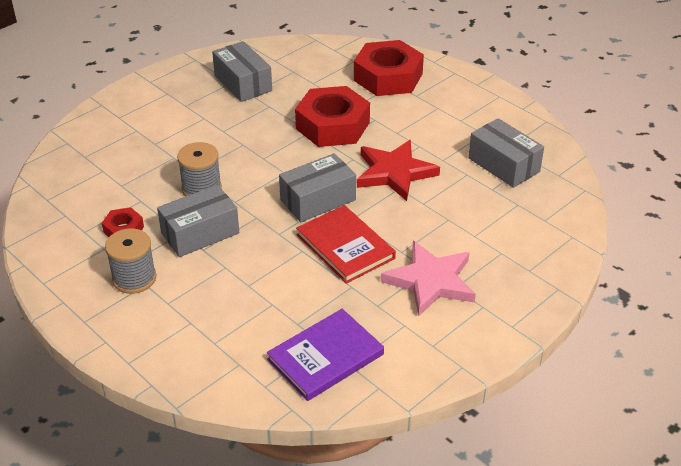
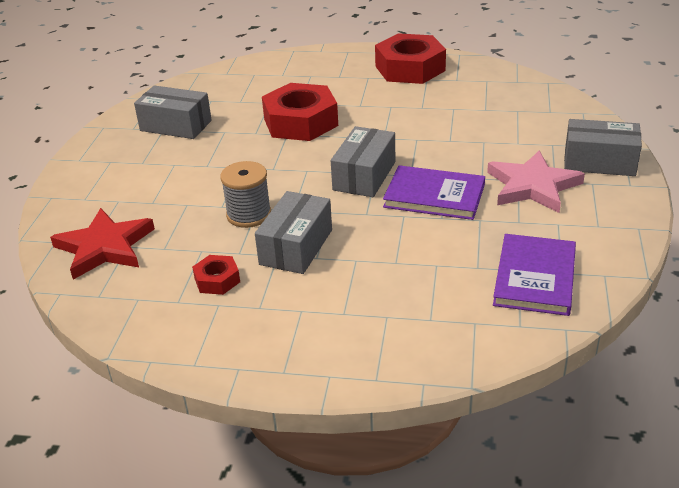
camera: 35 degrees left, 5 degrees down
grey spool [105,228,156,294] -> none
red book [296,205,396,284] -> purple book [383,165,485,220]
red nut [354,40,424,96] -> red nut moved to [375,33,446,84]
red star [357,140,440,201] -> red star moved to [50,208,155,280]
grey box [468,118,544,188] -> grey box moved to [564,119,642,176]

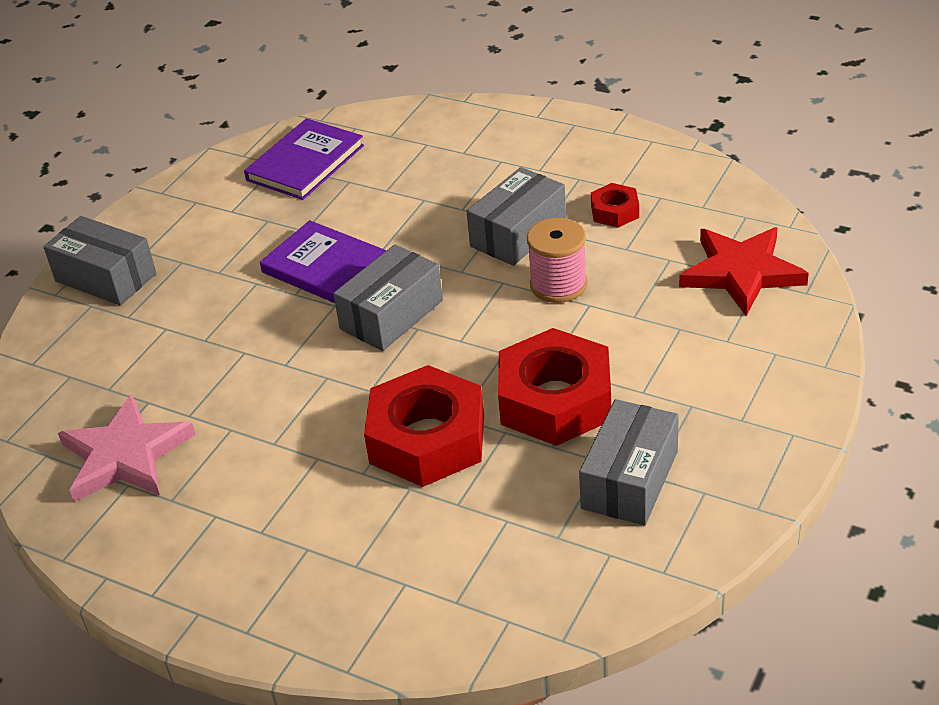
camera: 160 degrees left, 5 degrees up
grey box [134,86,212,139] -> grey box turned 75 degrees clockwise [579,399,679,525]
grey spool [220,161,271,228] -> pink spool [527,218,587,303]
red nut [375,33,446,84] -> red nut moved to [498,328,611,446]
pink star [487,150,585,213] -> pink star moved to [58,394,196,502]

